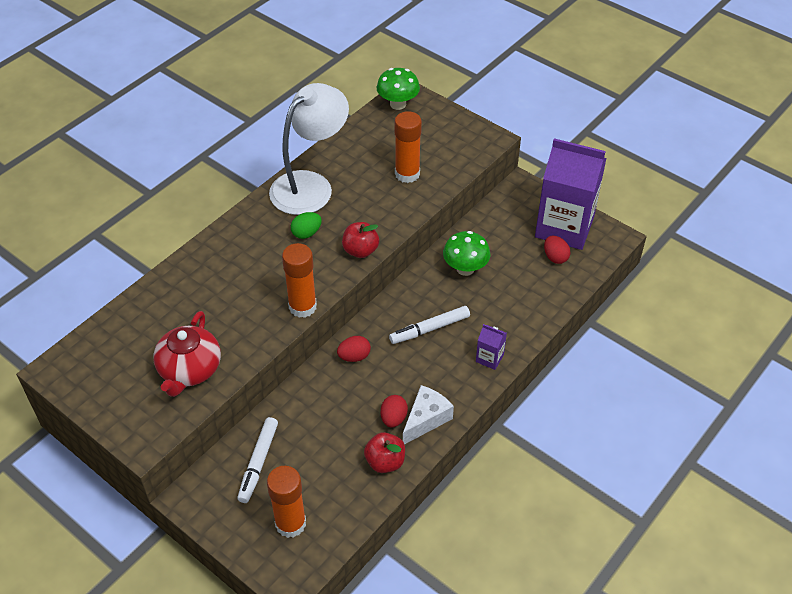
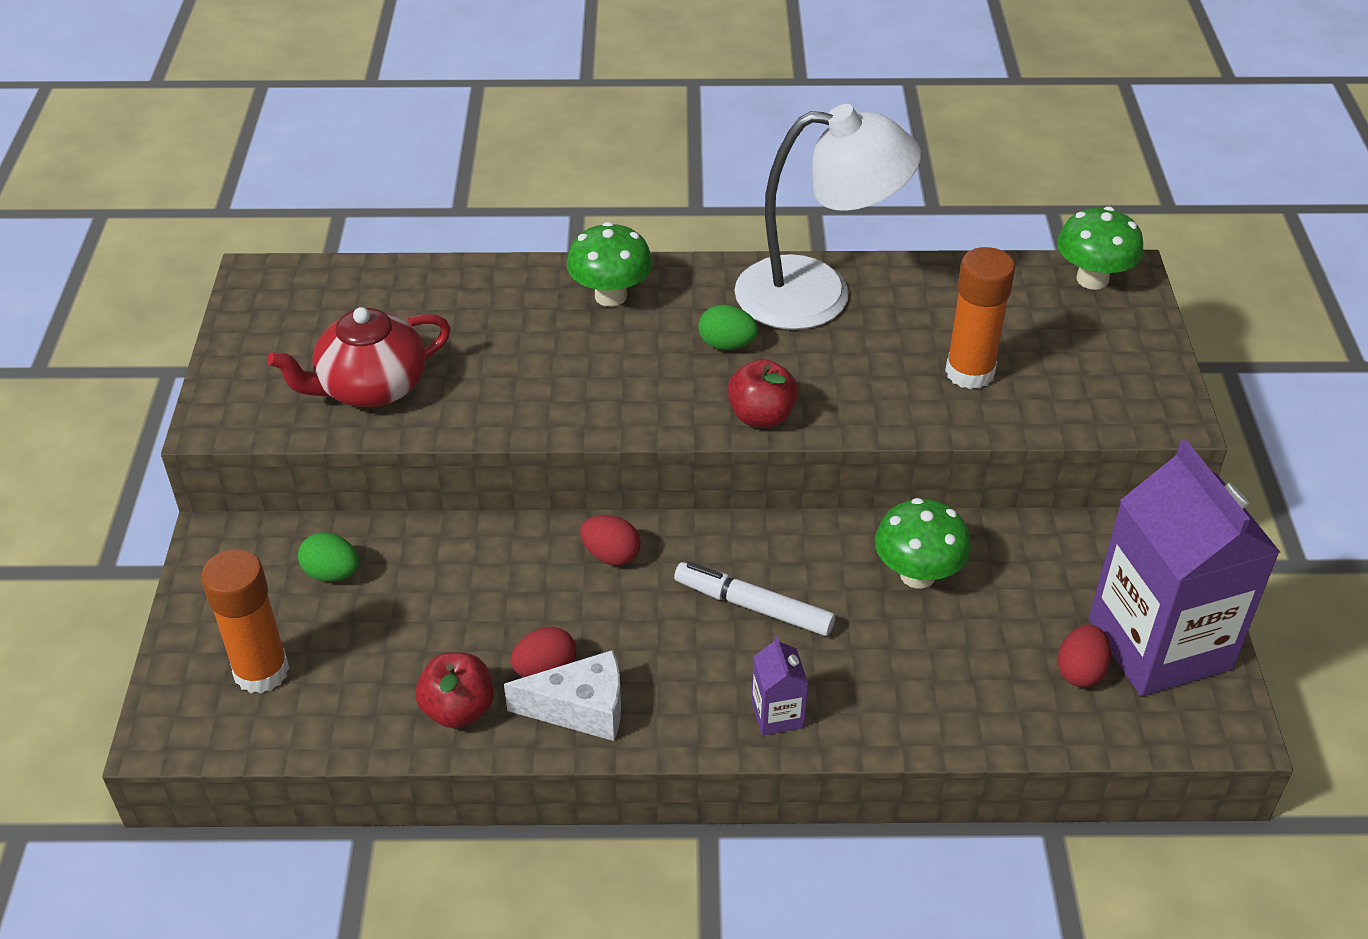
camera: 50 degrees right, 5 degrees down
white marker [237,417,278,503] -> green egg [298,533,359,582]
orange glue stick [282,243,317,318] -> none
none -> green mushroom [567,222,653,307]

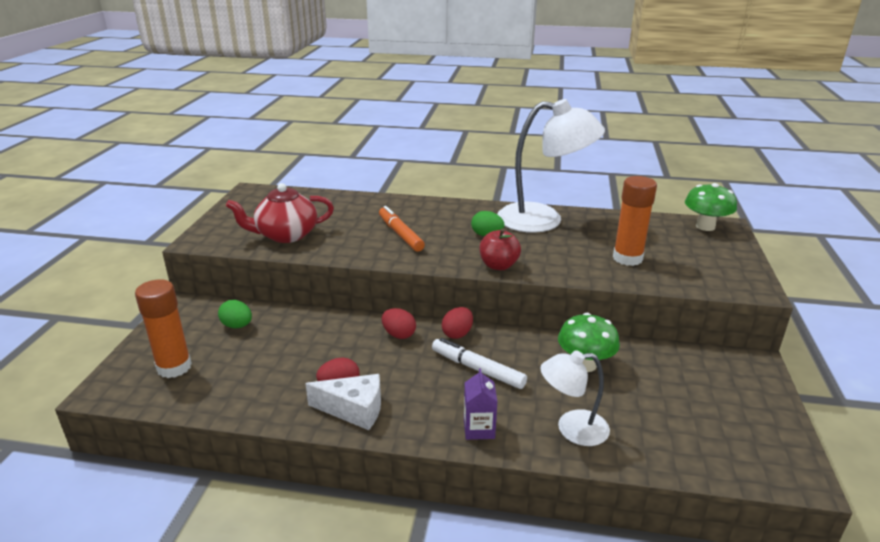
camera: 10 degrees right, 15 degrees down
red apple [415,652,494,728] -> none
green mushroom [567,222,653,307] -> none
red egg [1057,625,1111,687] -> red egg moved to [442,307,473,339]
purple carton [1089,440,1280,696] -> none
none -> orange marker [379,206,425,252]
none -> white lamp [540,350,610,446]

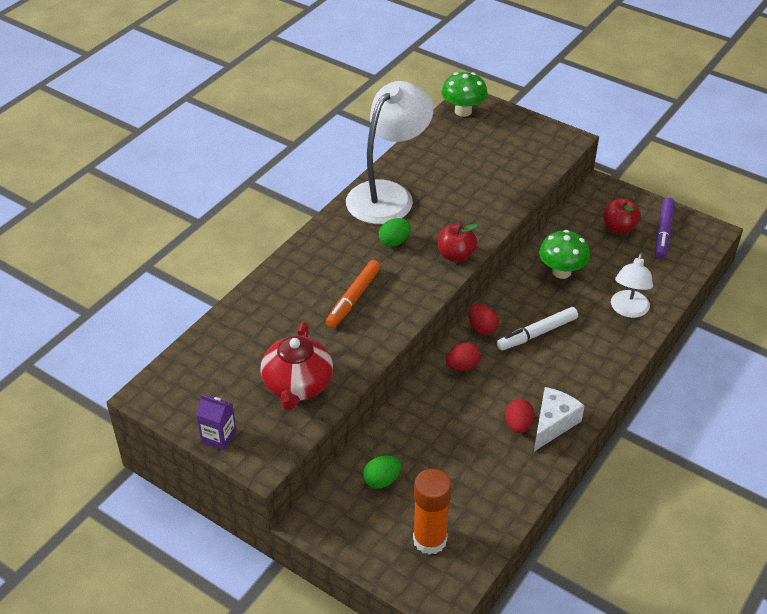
camera: 65 degrees left, 15 degrees up
orange marker [379,206,425,252] -> orange marker turned 60 degrees counterclockwise [326,260,381,328]
purple carton [464,368,498,440] -> purple carton moved to [196,395,237,450]
orange glue stick [613,176,657,266] -> none
none -> red apple [603,198,641,234]
none -> purple marker [656,197,675,259]

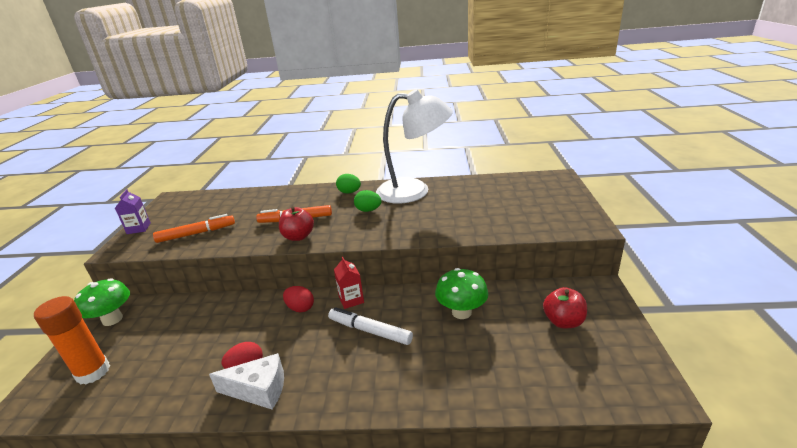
camera: 60 degrees right, 15 degrees down
red teapot [260,321,333,411] -> orange marker [153,214,235,243]
green egg [363,456,401,489] -> green egg moved to [336,174,361,193]
red apple [438,223,478,262] -> red apple moved to [279,206,314,241]
green mushroom [442,72,487,117] -> green mushroom moved to [74,278,130,326]
red egg [469,304,499,335] -> red carton [334,256,364,309]
white lamp [611,253,653,318] -> none
purple marker [656,197,675,259] -> none

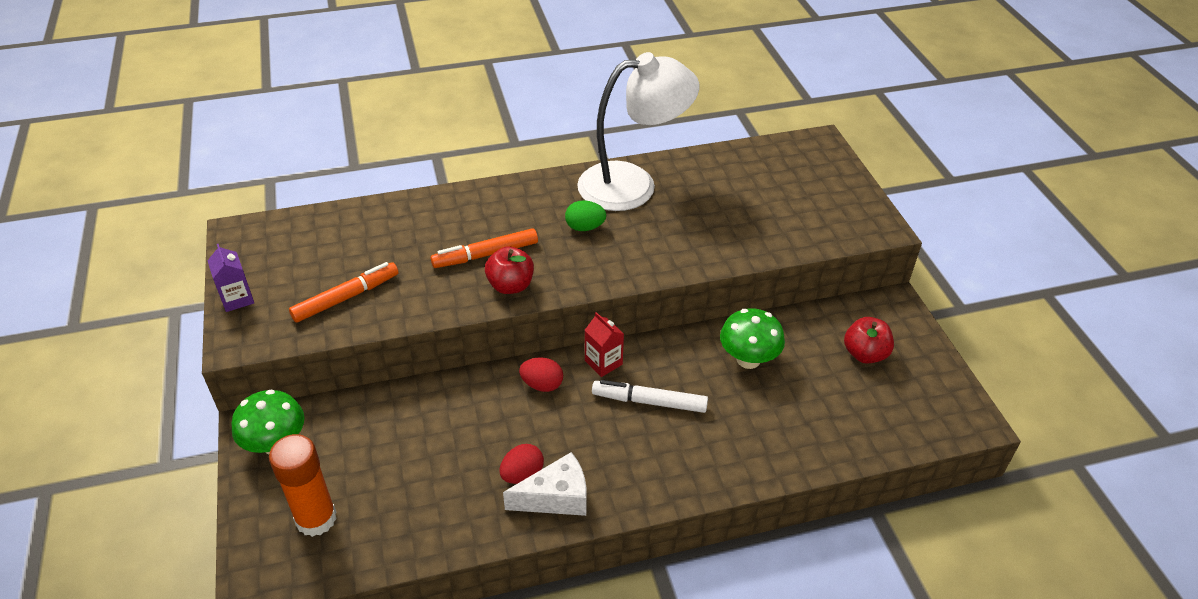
camera: 20 degrees left, 15 degrees up
green egg [336,174,361,193] -> none

